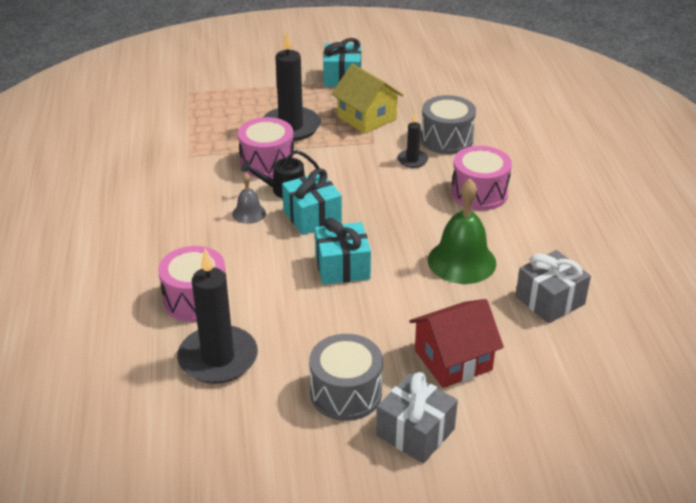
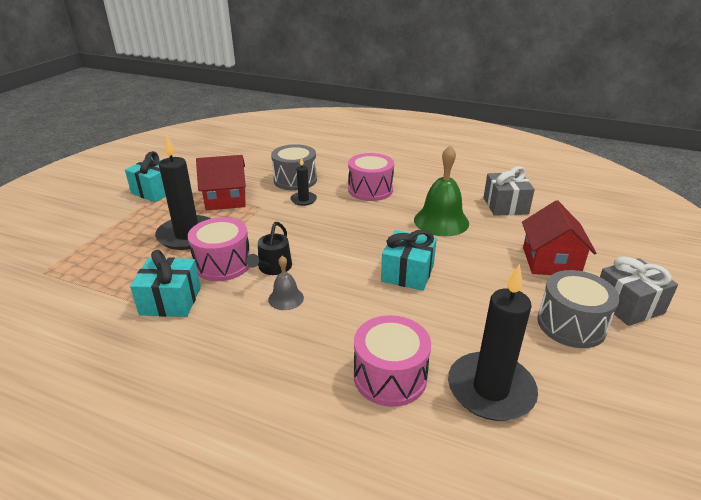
camera: 60 degrees left, 5 degrees down
turquoise gift [282,168,342,235] -> turquoise gift moved to [130,250,201,317]
yellow house [331,64,403,134] -> red house [196,155,246,210]

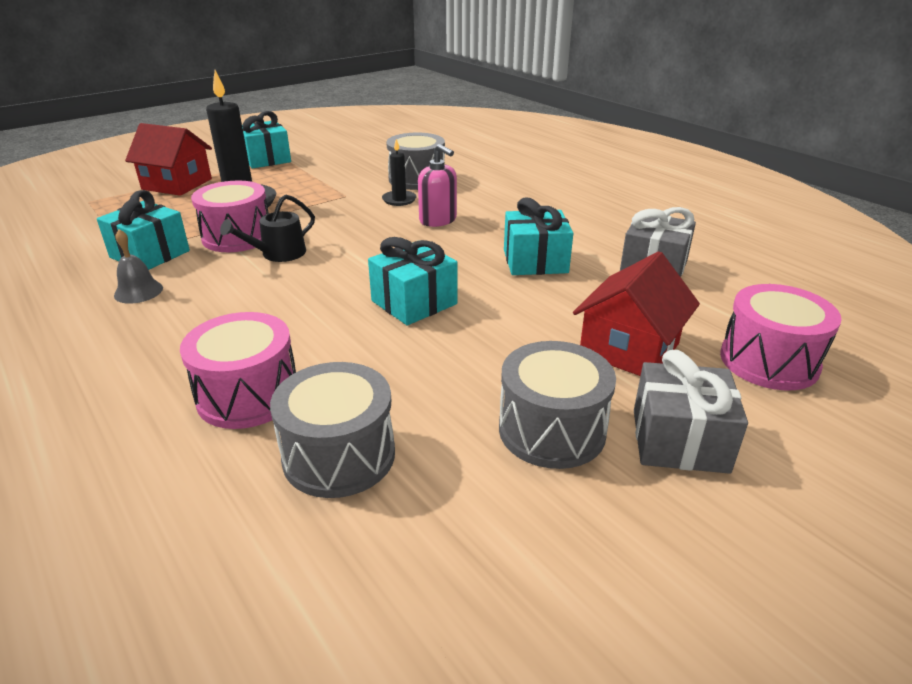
camera: 30 degrees right, 0 degrees up
red house [196,155,246,210] -> red house moved to [125,123,212,196]
grey bell [268,256,304,310] -> grey bell moved to [114,229,163,304]
pink drum [348,153,394,201] -> pink drum moved to [720,284,842,391]
green bell [414,145,469,236] -> turquoise gift [504,198,573,275]
black candle [448,264,538,421] -> grey drum [270,362,395,498]
none -> pink soap dispenser [418,144,457,227]

